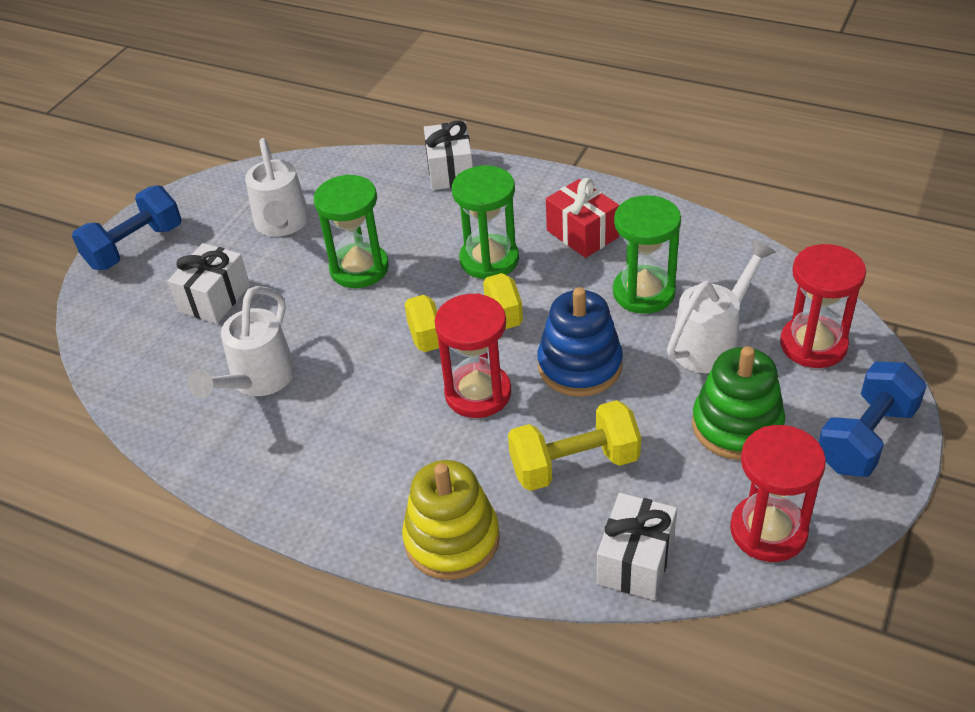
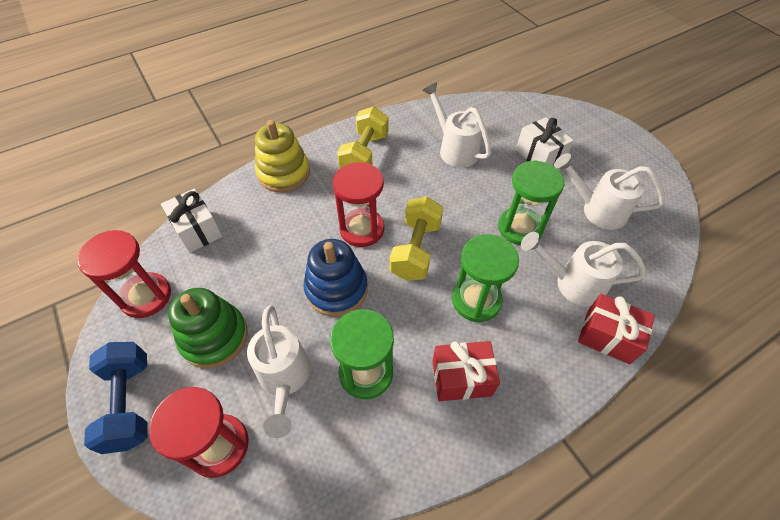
camera: 120 degrees right, 10 degrees up
blue dumbbell [72,185,182,270] -> none
white gift [424,120,473,190] -> red gift [578,294,655,364]
yellow dumbbell [508,400,641,491] -> yellow dumbbell moved to [337,107,388,168]
none -> white watering can [521,232,646,306]

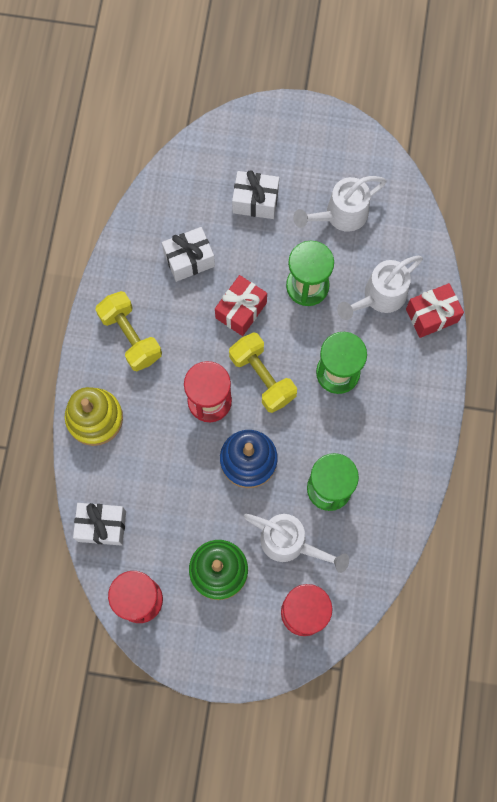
camera: 50 degrees left, 20 degrees up
blue dumbbell [84,342,148,454] -> none
white watering can [422,82,491,168] -> white gift [162,227,215,282]
red gift [432,341,500,401] -> red gift moved to [215,275,267,336]

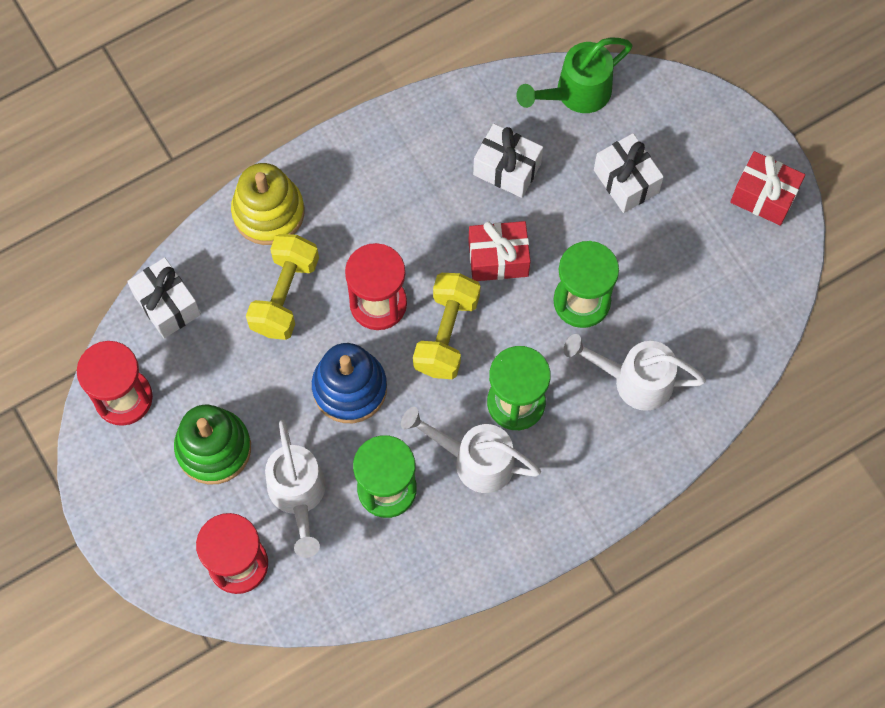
camera: 50 degrees right, 5 degrees down
yellow dumbbell [95,291,162,371] -> yellow dumbbell moved to [246,234,319,340]
white watering can [293,176,386,232] -> white watering can moved to [401,407,541,493]
red gift [406,283,464,338] -> red gift moved to [730,151,805,226]
none -> green watering can [516,38,632,113]

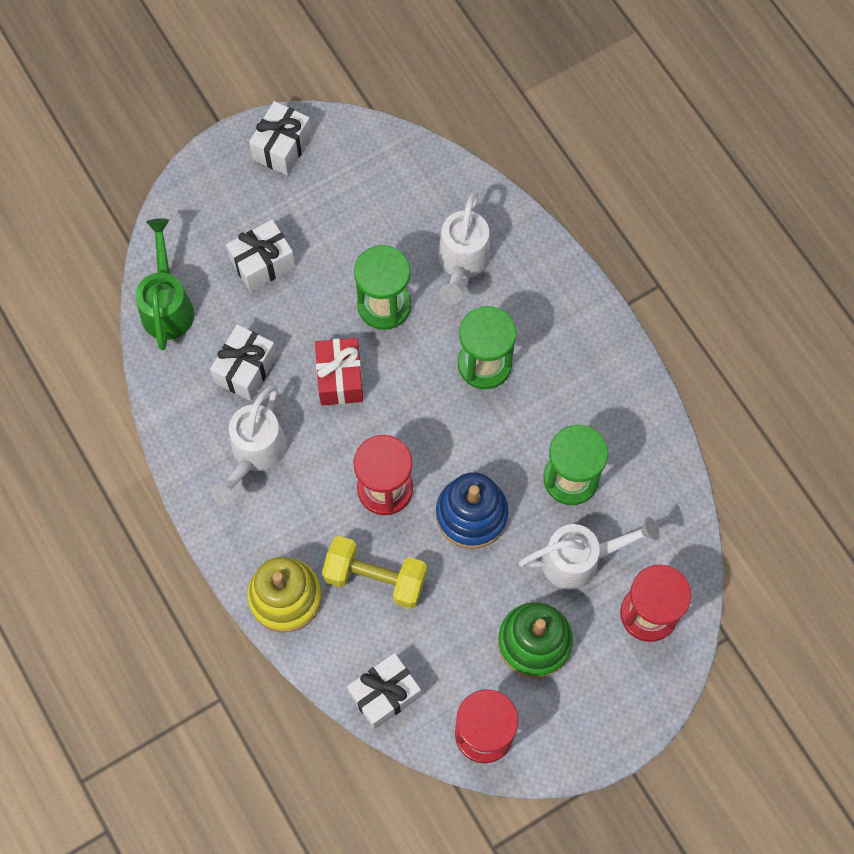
camera: 90 degrees left, 0 degrees up
white watering can [401,407,541,493] -> white watering can moved to [211,384,287,505]
yellow dumbbell [413,273,480,379] -> none
green watering can [516,38,632,113] -> green watering can turned 150 degrees counterclockwise [135,219,194,350]
red gift [730,151,805,226] -> white gift [249,101,312,176]

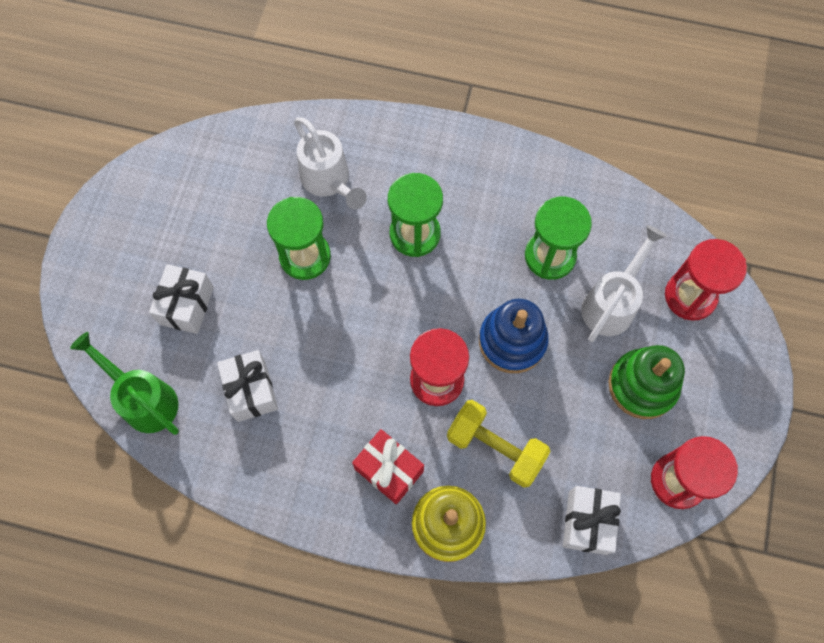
camera: 45 degrees left, 0 degrees up
white watering can [211,384,287,505] -> none
white gift [249,101,312,176] -> none
red gift [315,338,363,406] -> red gift moved to [352,429,424,504]
yellow dumbbell [322,536,427,609] -> yellow dumbbell turned 60 degrees clockwise [447,400,551,488]

